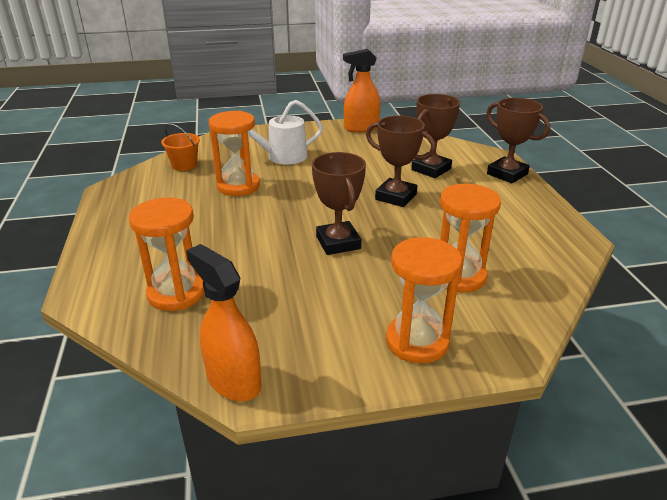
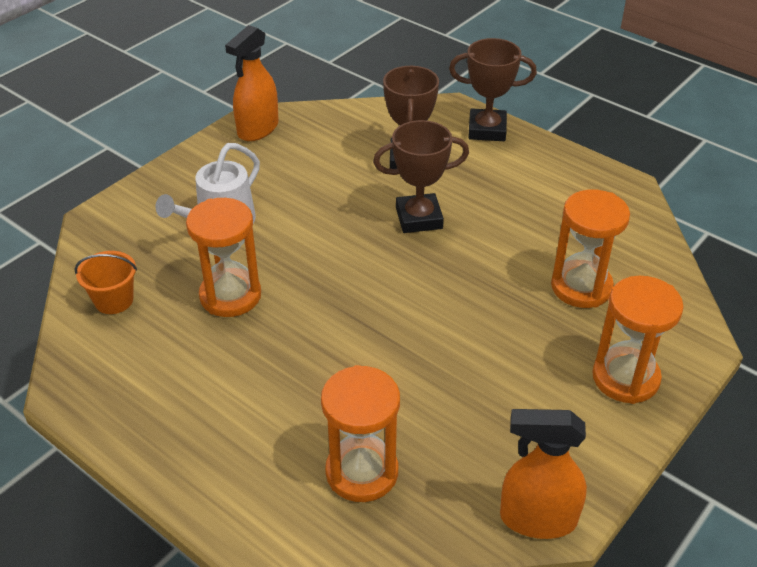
camera: 40 degrees left, 10 degrees up
brown trophy [312,152,366,255] -> none

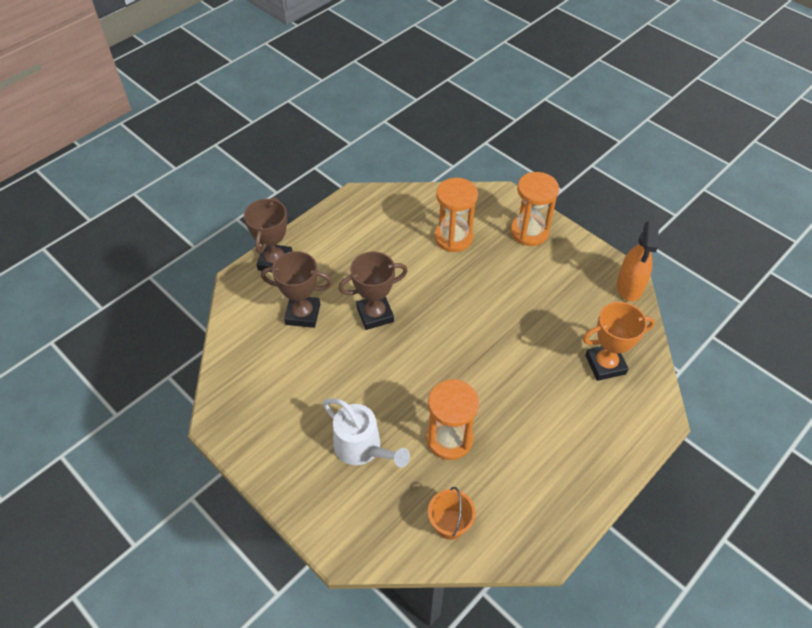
camera: 85 degrees left, 10 degrees up
orange spray bottle [225,25,279,141] -> none
orange hourglass [321,365,400,502] -> orange trophy [583,302,655,381]
brown trophy [373,120,469,233] -> brown trophy turned 75 degrees clockwise [338,252,408,330]

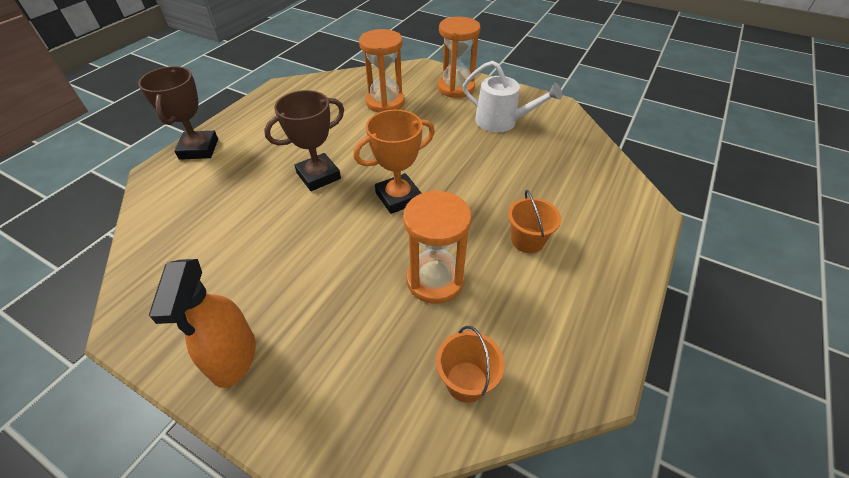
camera: 15 degrees left, 5 degrees down
brown trophy [261,251,333,328] -> none
white watering can [323,398,410,468] -> white watering can moved to [463,61,562,132]
orange trophy [583,302,655,381] -> orange trophy moved to [353,110,435,214]
orange spray bottle [617,221,659,302] -> orange spray bottle moved to [149,259,256,388]
none -> orange bucket [508,190,561,253]

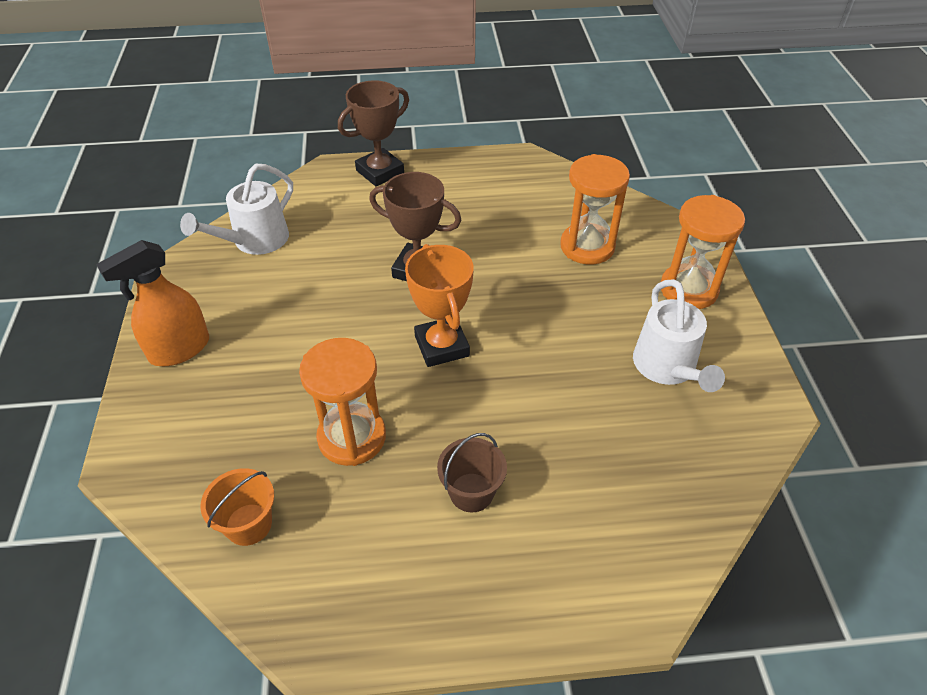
camera: 55 degrees right, 0 degrees up
orange trophy [353,110,435,214] -> orange trophy turned 45 degrees clockwise [405,244,474,367]
orange bucket [508,190,561,253] -> brown bucket [437,433,507,513]
none -> white watering can [180,164,293,255]

